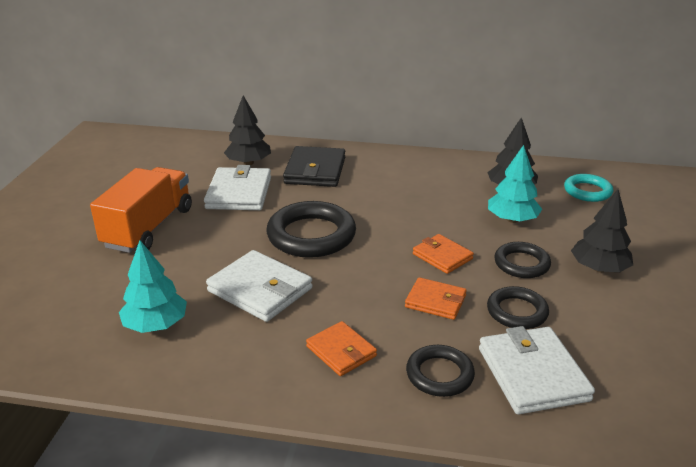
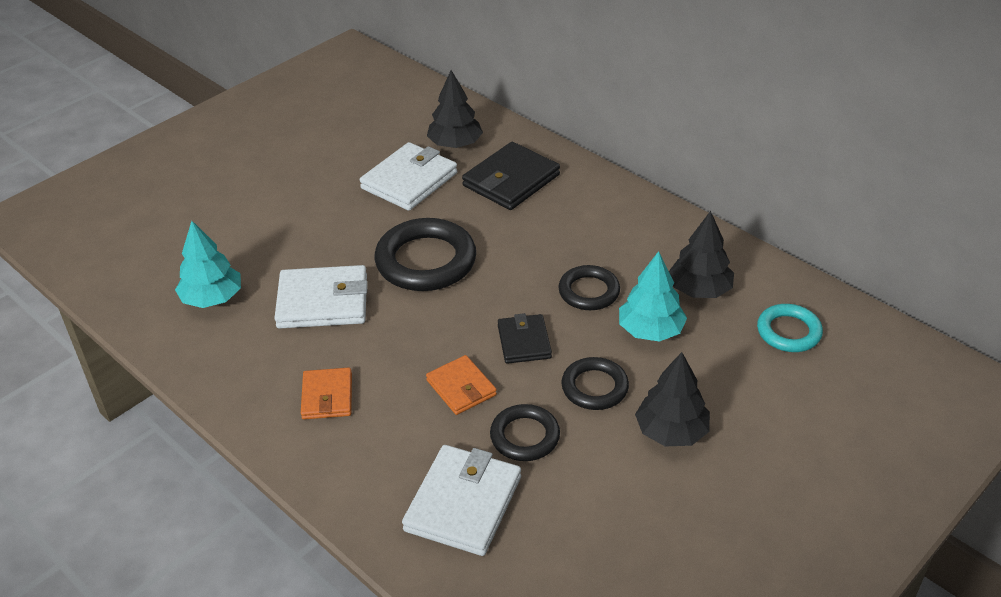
camera: 35 degrees right, 10 degrees up
orange truck [90,167,192,253] -> none
white wallet [206,250,313,322] -> white wallet turned 75 degrees counterclockwise [274,265,368,329]
black ring [406,345,475,397] -> black ring moved to [558,265,620,310]
orange wallet [413,234,474,274] -> black wallet [498,313,552,364]

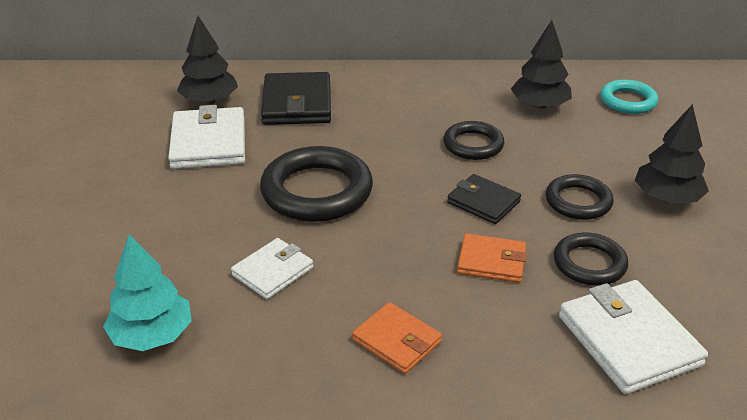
camera: 45 degrees left, 5 degrees down
white wallet [274,265,368,329] -> white wallet [231,238,313,299], size x0.61
turquoise tree [619,251,687,342] -> none

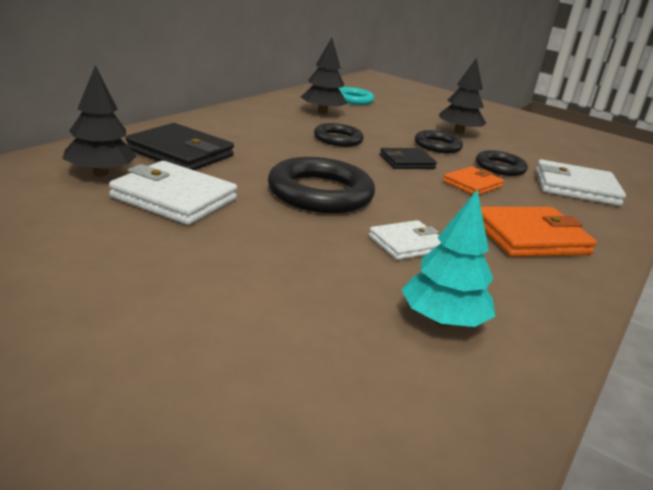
camera: 60 degrees left, 10 degrees down
white wallet [231,238,313,299] -> white wallet turned 75 degrees clockwise [369,220,441,260]
orange wallet [352,302,442,374] -> orange wallet [481,207,597,257], size x1.63

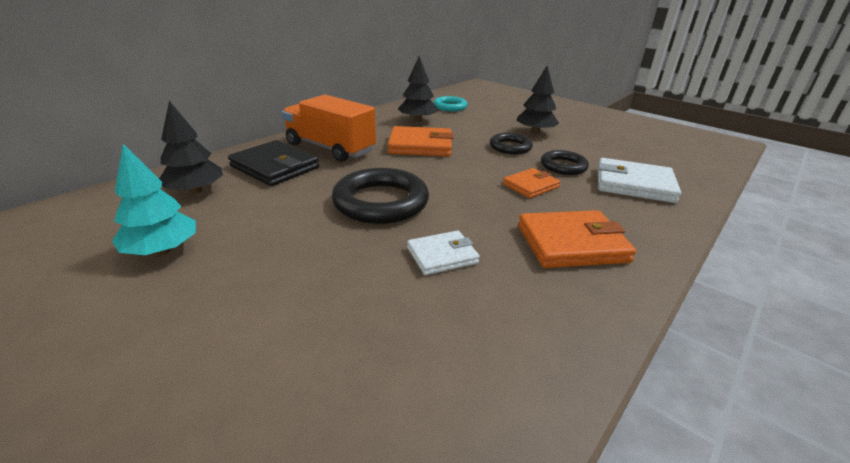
camera: 10 degrees right, 5 degrees up
white wallet [109,161,237,225] -> none
black ring [314,123,364,147] -> orange wallet [387,126,454,156]
black wallet [380,148,437,169] -> none
turquoise tree [402,189,496,327] -> turquoise tree moved to [112,144,196,255]
none -> orange truck [282,94,376,162]

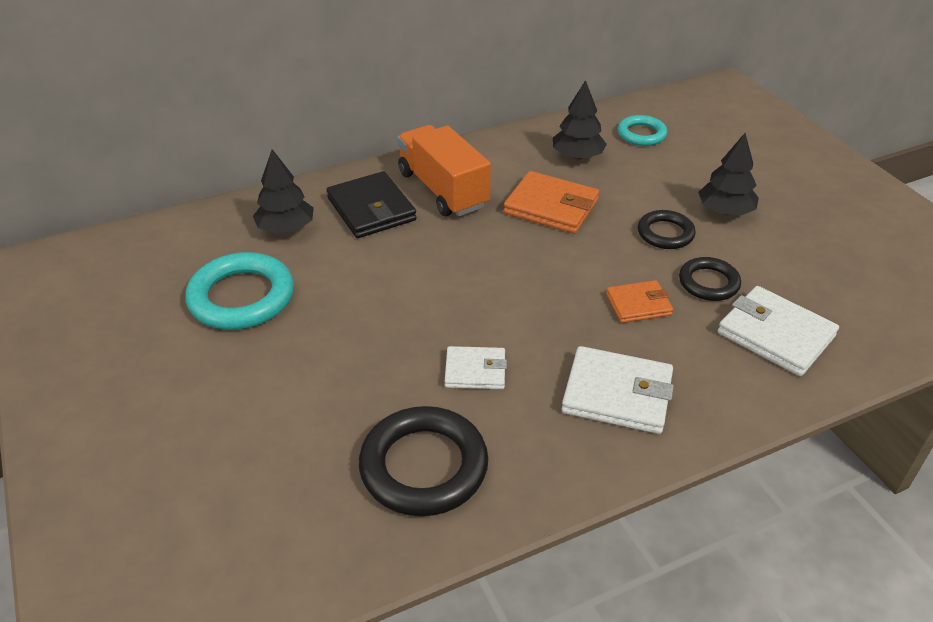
camera: 25 degrees right, 10 degrees up
turquoise tree [112,144,196,255] -> turquoise ring [185,252,294,330]
black ring [332,168,429,224] -> black ring moved to [359,406,488,516]
orange wallet [518,210,636,268] -> white wallet [562,346,674,434]

